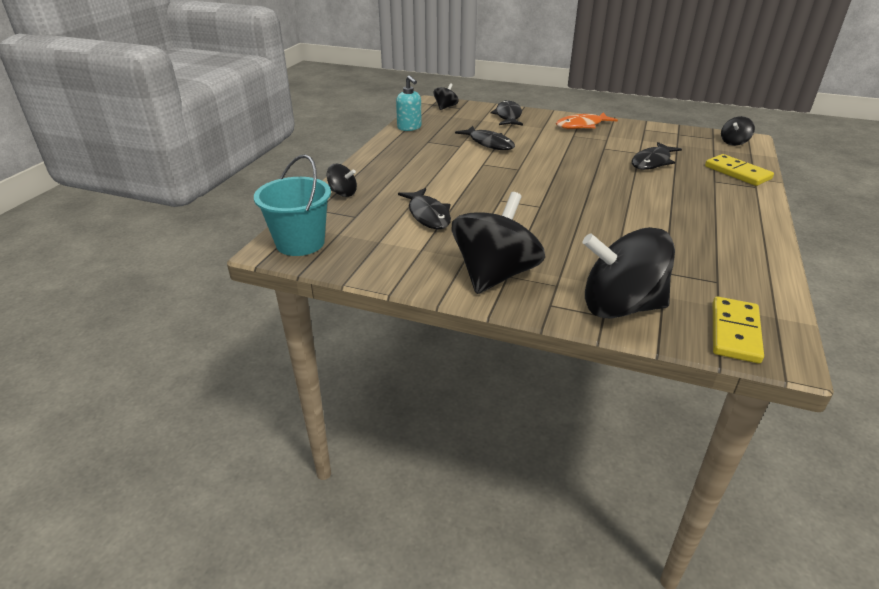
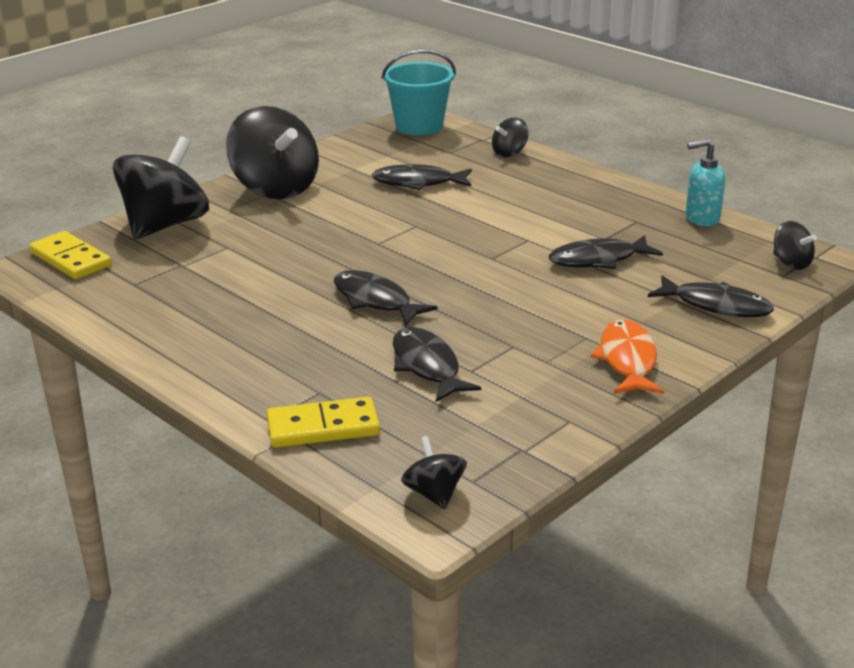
camera: 115 degrees right, 5 degrees down
none -> black fish [334,270,437,326]

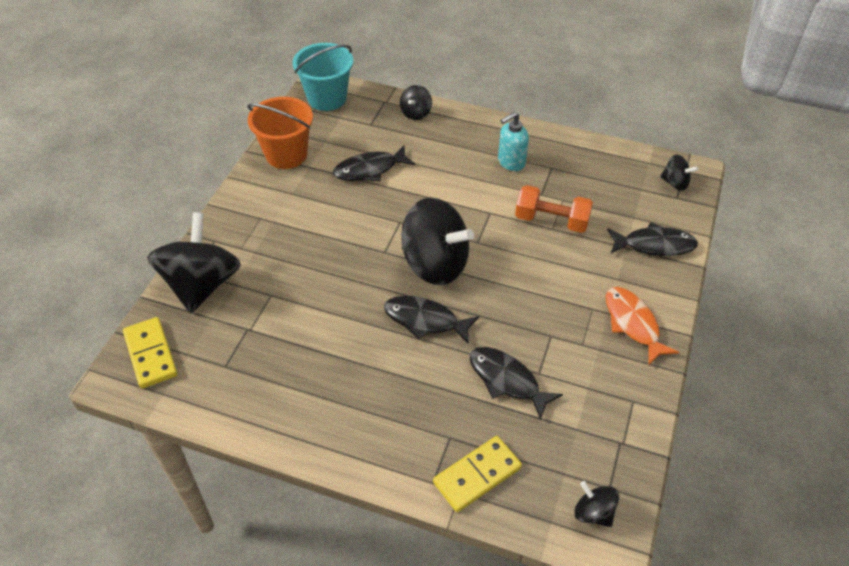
camera: 25 degrees left, 20 degrees up
yellow domino [29,231,112,279] -> yellow domino turned 45 degrees clockwise [123,317,178,389]
black spinning top [226,106,319,199] -> black spinning top moved to [401,197,474,285]
black fish [549,235,663,269] -> orange dumbbell [515,185,593,233]
turquoise soap dispenser [686,139,725,226] -> turquoise soap dispenser moved to [498,112,529,171]
none -> orange bucket [247,97,313,169]

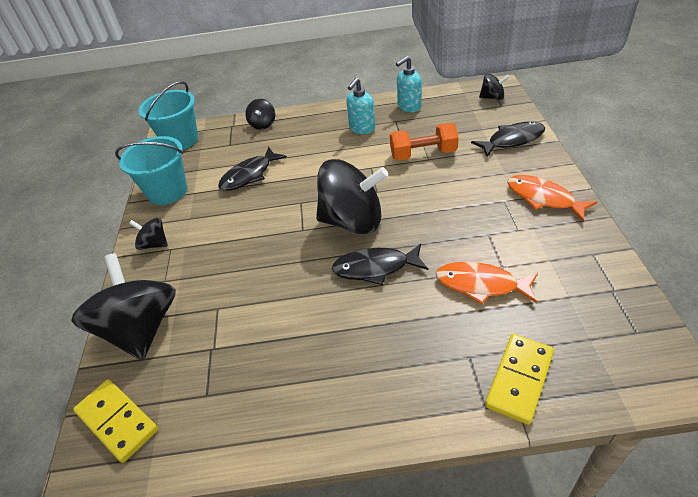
camera: 20 degrees left, 5 degrees down
orange bucket [247,97,313,169] -> turquoise bucket [115,136,187,205]
black fish [469,347,563,420] -> orange fish [436,262,538,305]
black spinning top [574,481,619,527] -> black spinning top moved to [129,218,168,250]
none -> turquoise soap dispenser [396,56,422,112]

